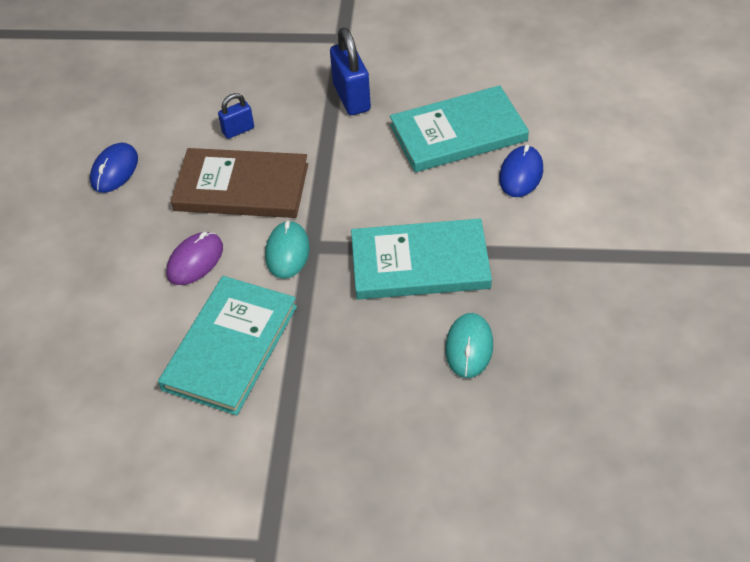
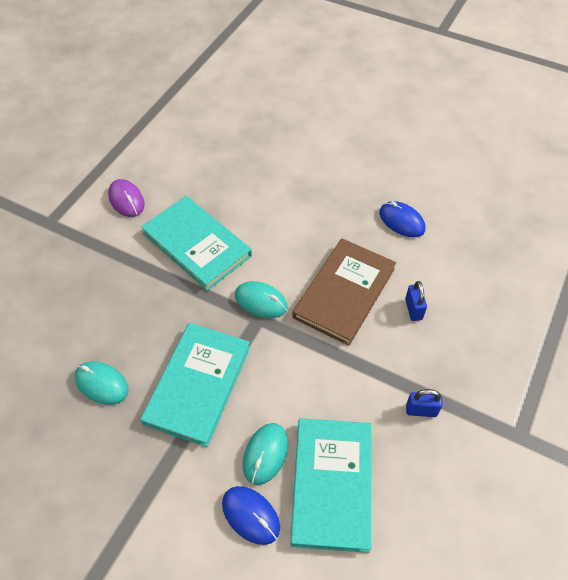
camera: 110 degrees right, 5 degrees up
purple mouse [166,232,223,285] -> purple mouse moved to [108,179,144,217]
blue padlock [330,27,371,115] -> blue padlock [406,389,443,417], size x0.56
none -> turquoise mouse [243,423,288,485]

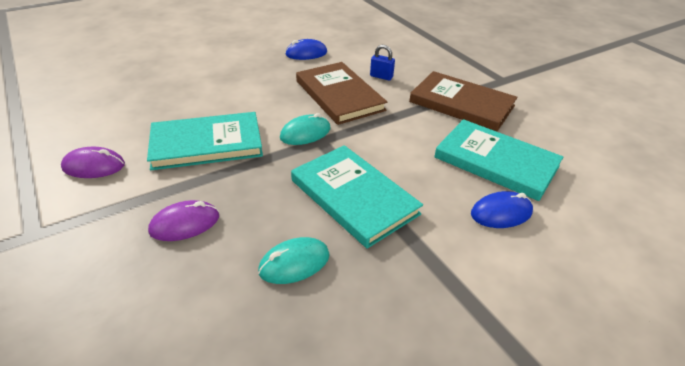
camera: 60 degrees left, 15 degrees down
turquoise mouse [243,423,288,485] -> none
blue padlock [406,389,443,417] -> brown book [409,71,518,131]
none -> purple mouse [148,200,219,241]

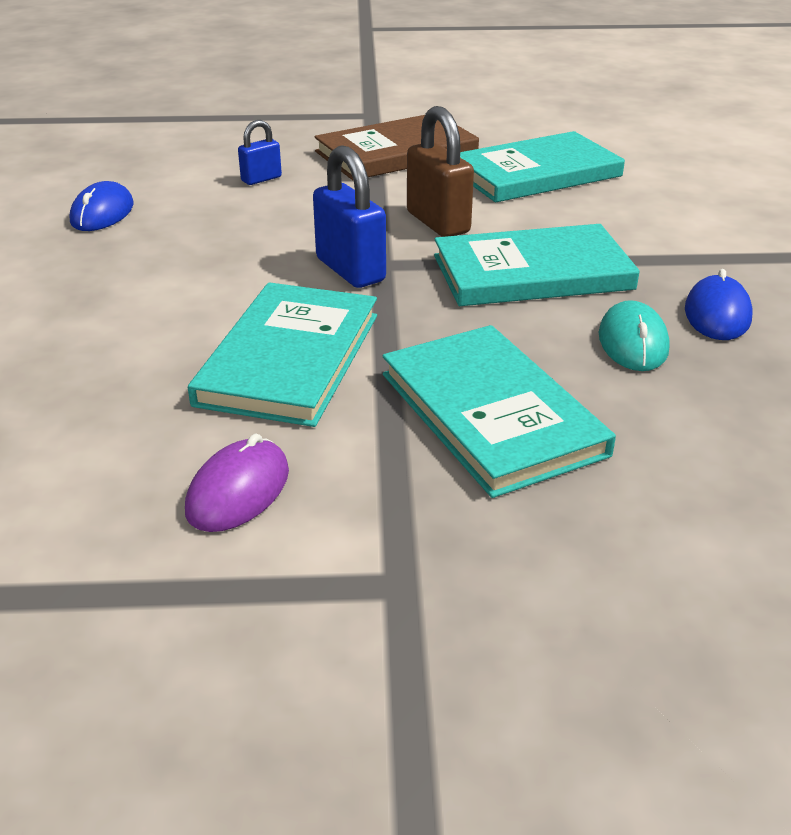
camera: 60 degrees left, 5 degrees down
purple mouse [148,200,219,241] -> turquoise book [383,325,616,498]
turquoise mouse [280,113,330,145] -> blue padlock [313,145,386,288]
brown book [296,62,387,125] -> none
blue mouse [471,191,533,228] -> blue mouse moved to [685,269,753,340]
none -> brown padlock [407,106,474,237]

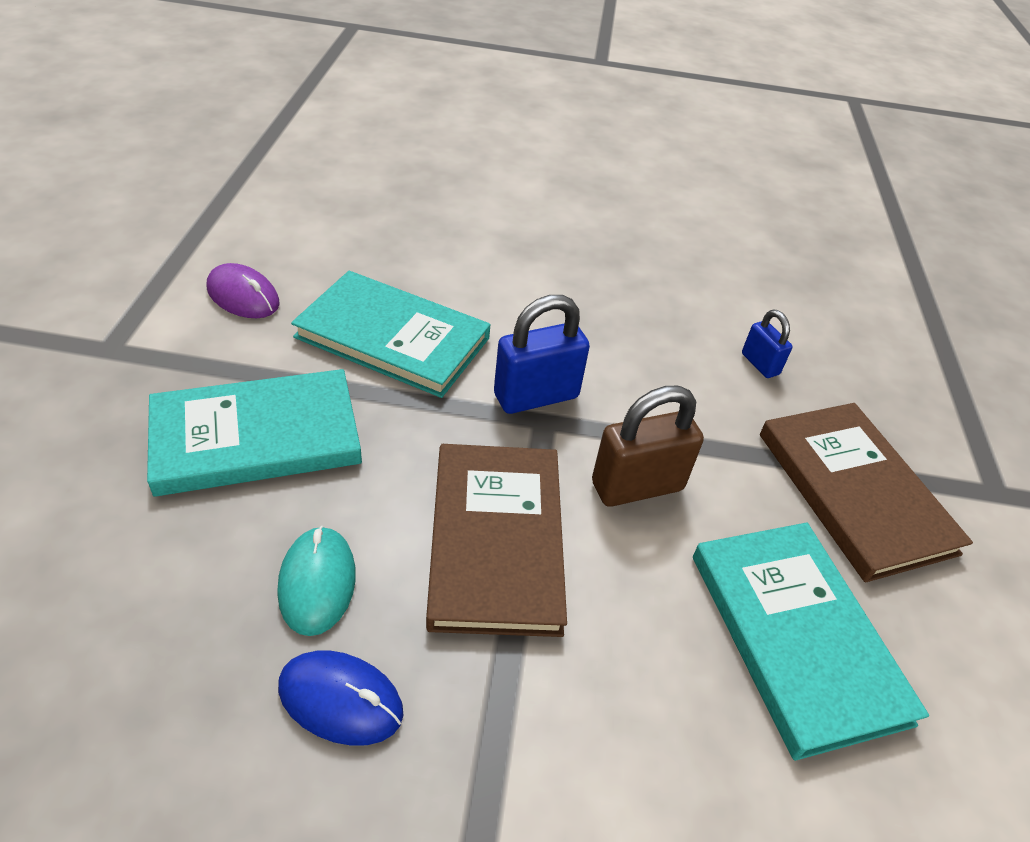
camera: 95 degrees right, 10 degrees up
blue mouse [70,181,133,231] -> none
turquoise book [434,224,640,306] -> brown book [426,444,567,637]
turquoise mouse [599,300,670,371] -> turquoise mouse turned 75 degrees clockwise [277,526,356,636]

